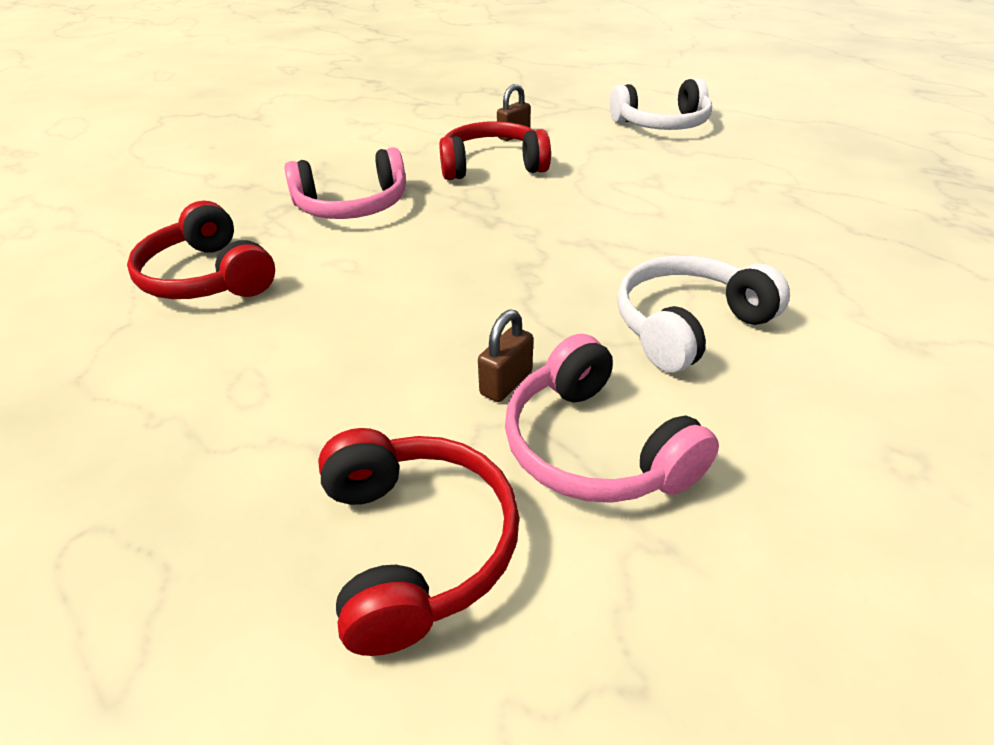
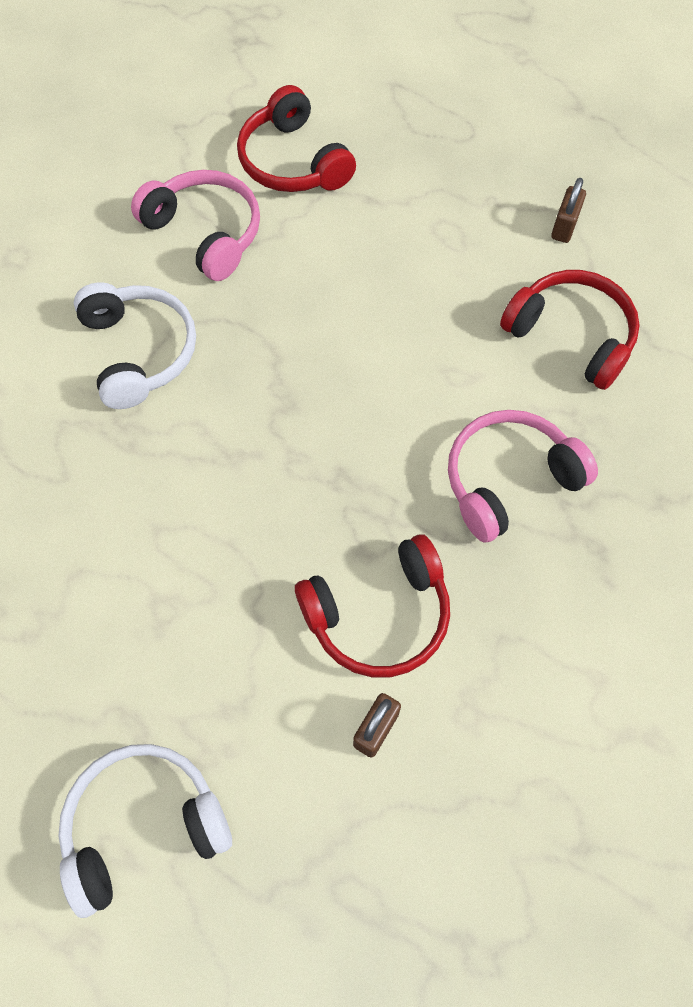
camera: 165 degrees right, 25 degrees up
brown padlock [478,310,533,402] -> brown padlock moved to [551,178,586,243]
white headphones [617,255,790,373] -> white headphones turned 60 degrees counterclockwise [74,282,196,409]

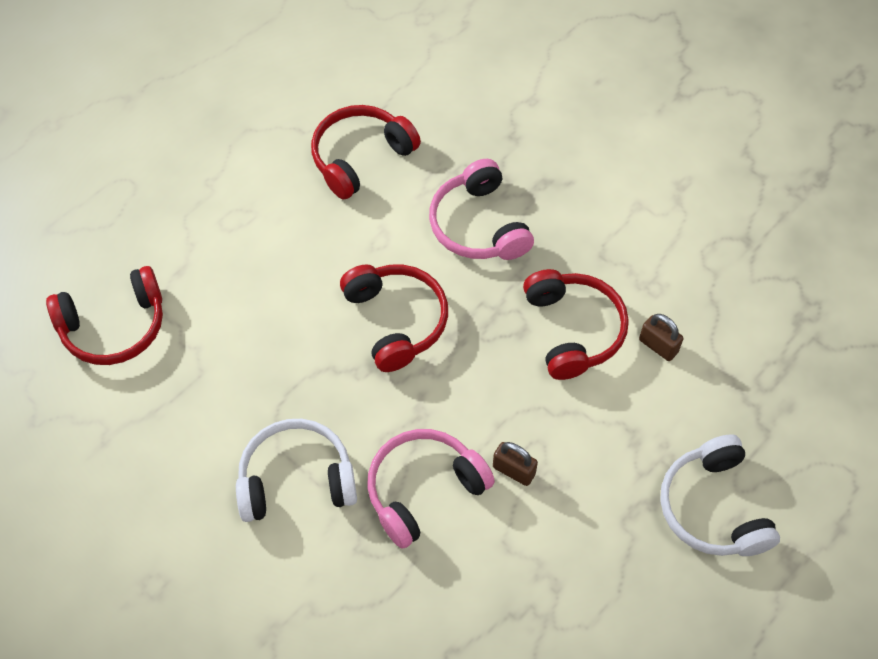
camera: 80 degrees left, 5 degrees down
pink headphones [131,170,260,281] -> pink headphones moved to [367,429,495,549]
brown padlock [551,178,586,243] -> brown padlock moved to [493,442,538,486]
none -> red headphones [340,264,448,372]

